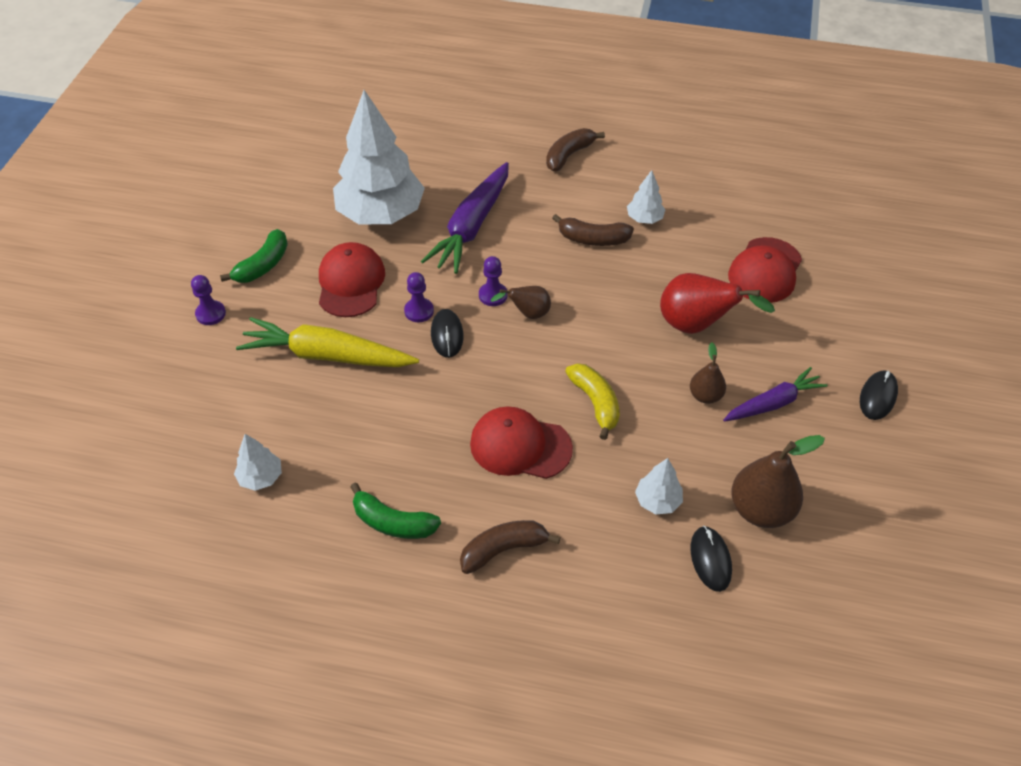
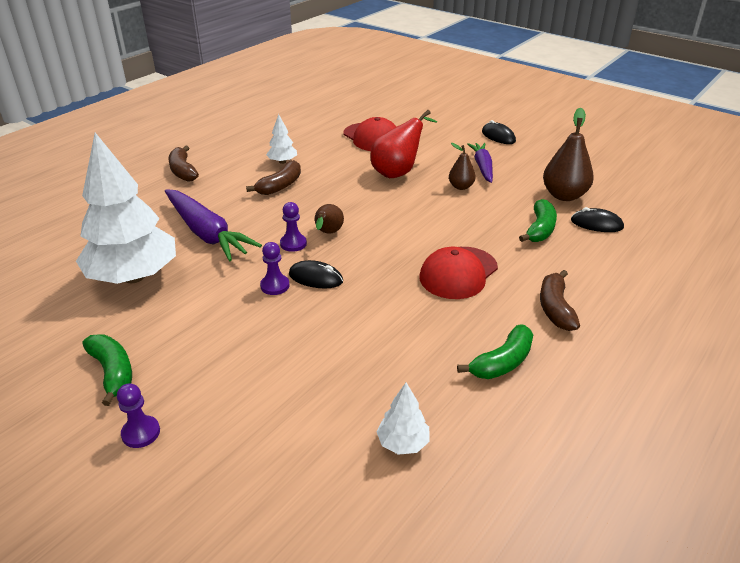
camera: 65 degrees left, 15 degrees down
yellow carrot [236,317,419,367] -> none
red cap [319,242,385,317] -> none
yellow banana [565,363,620,440] -> none
white tree [635,458,683,514] -> green banana [519,199,557,242]

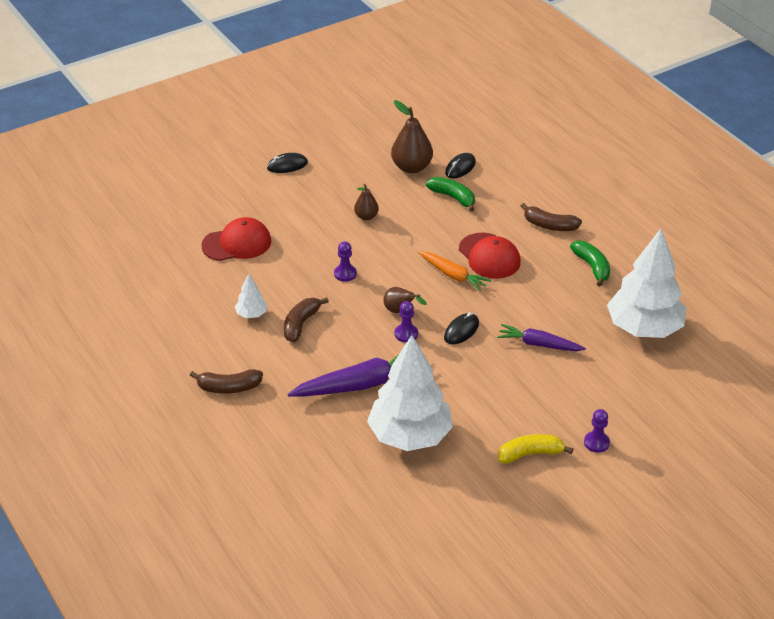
camera: 70 degrees left, 5 degrees up
green banana [83,334,132,406] -> yellow banana [498,434,573,464]
brown banana [246,160,301,195] -> brown banana turned 120 degrees counterclockwise [284,297,329,342]
purple pawn [260,242,289,295] -> purple pawn moved to [334,242,357,282]
red pear [370,110,437,178] -> none
white tree [376,382,430,455] -> white tree [607,229,687,338], size x2.36
purple carrot [467,143,493,183] -> purple carrot moved to [497,324,586,351]
none -> orange carrot [418,251,491,291]

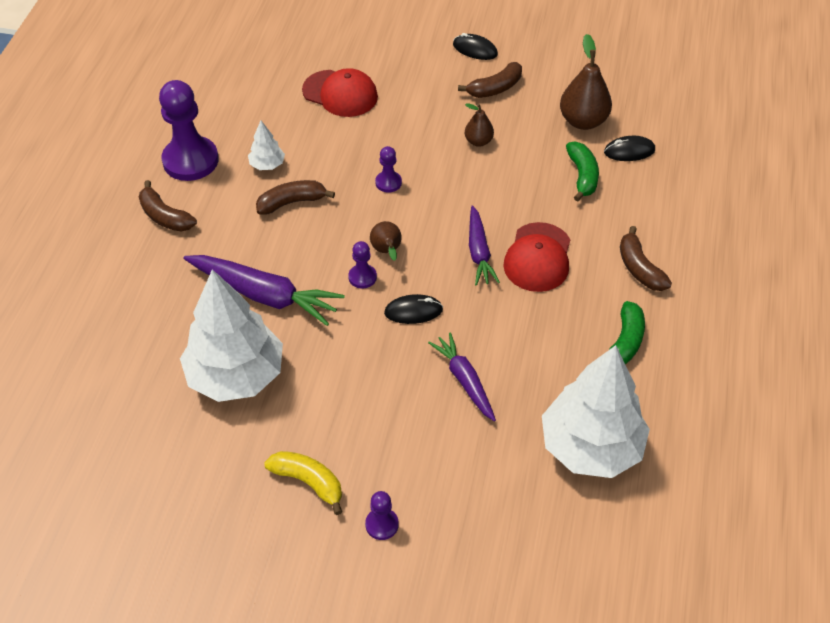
camera: 45 degrees right, 10 degrees up
orange carrot [418,251,491,291] -> purple carrot [469,206,500,286]
none -> purple pawn [159,80,219,181]
none -> brown banana [458,62,522,98]

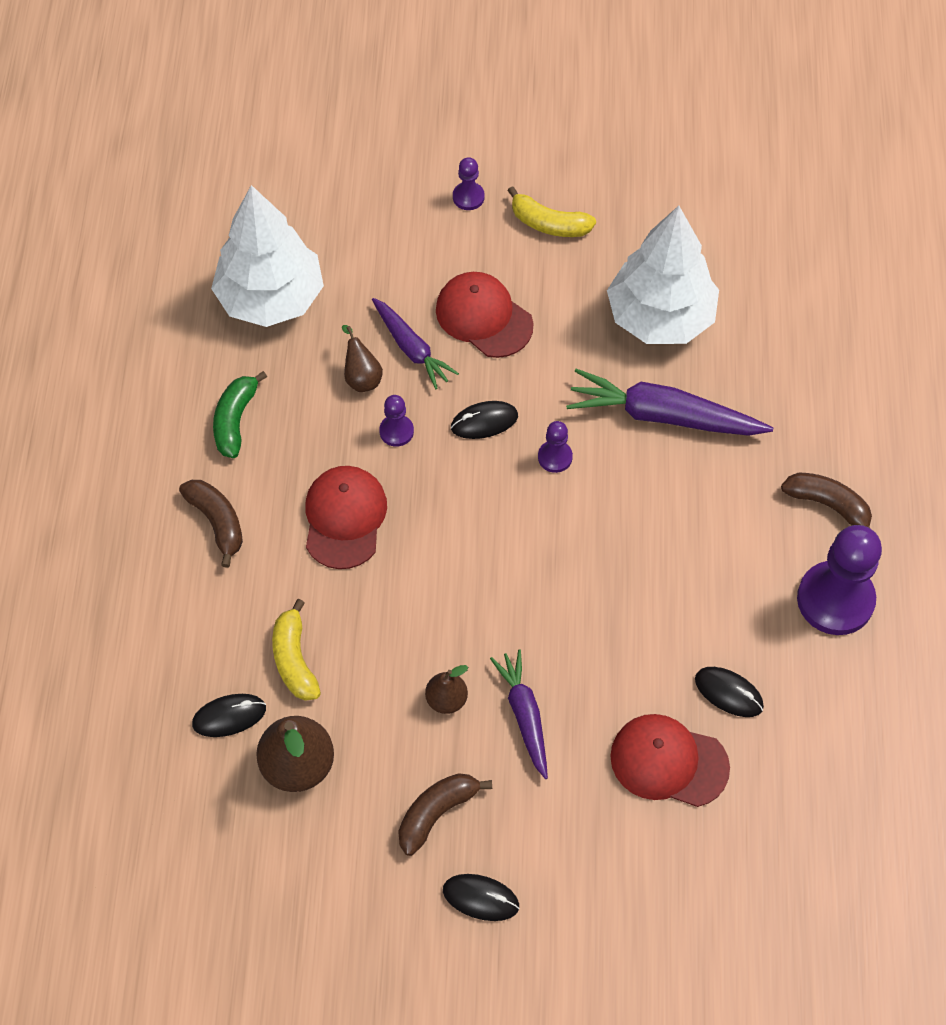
camera: 170 degrees right, 10 degrees up
white tree [248,121,285,170] -> none
brown banana [256,180,335,215] -> none
brown pear [370,221,402,261] -> brown pear moved to [342,325,383,392]
purple pawn [375,146,402,193] -> purple pawn moved to [379,395,414,447]
purple carrot [469,206,500,286] -> purple carrot moved to [490,649,548,779]
green banana [566,141,599,202] -> yellow banana [272,599,321,701]
none -> red cap [436,272,533,358]
none -> black mouse [695,667,764,717]

